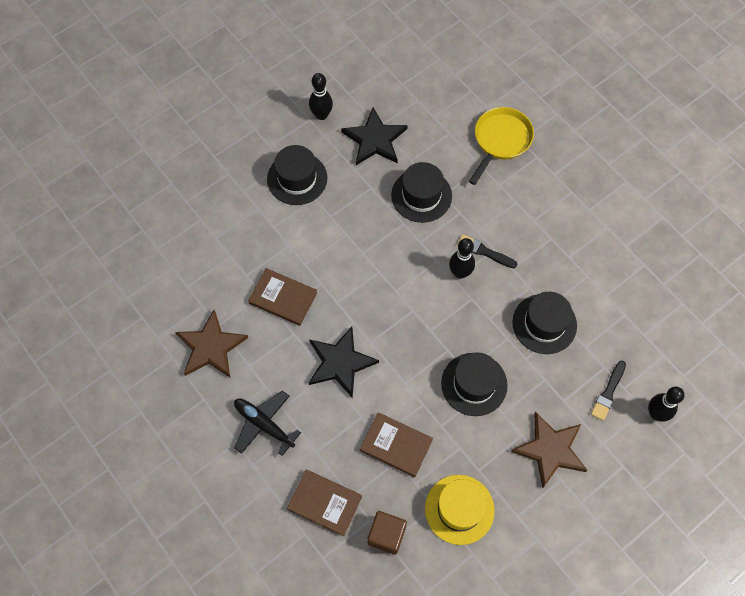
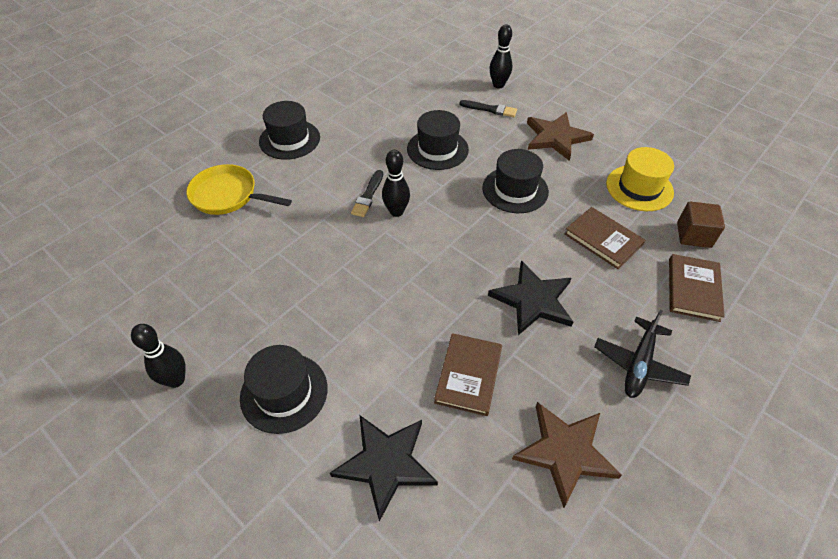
camera: 100 degrees left, 15 degrees down
black star [341,107,408,165] -> black star moved to [330,415,438,522]
brown book [360,412,433,477] -> brown book turned 60 degrees counterclockwise [564,207,645,269]
black hat [391,162,452,223] -> black hat moved to [259,101,320,160]

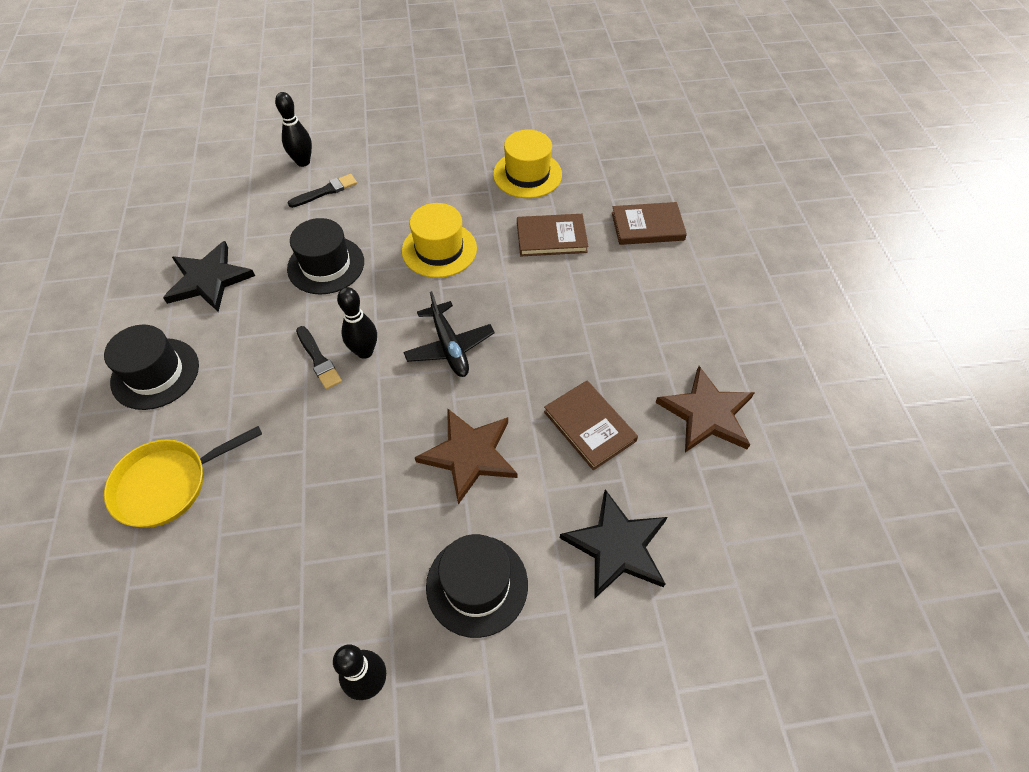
camera: 50 degrees left, 5 degrees up
black hat [482,149,549,213] -> yellow hat [402,203,477,278]
black star [488,260,573,335] -> black star moved to [163,241,255,312]
brown star [527,112,594,161] -> brown star moved to [415,408,517,505]
black plane [594,310,691,398] -> black plane moved to [403,291,495,377]
brown book [669,254,725,322] -> brown book turned 60 degrees counterclockwise [612,202,687,245]
brown cube [677,202,725,248] -> none

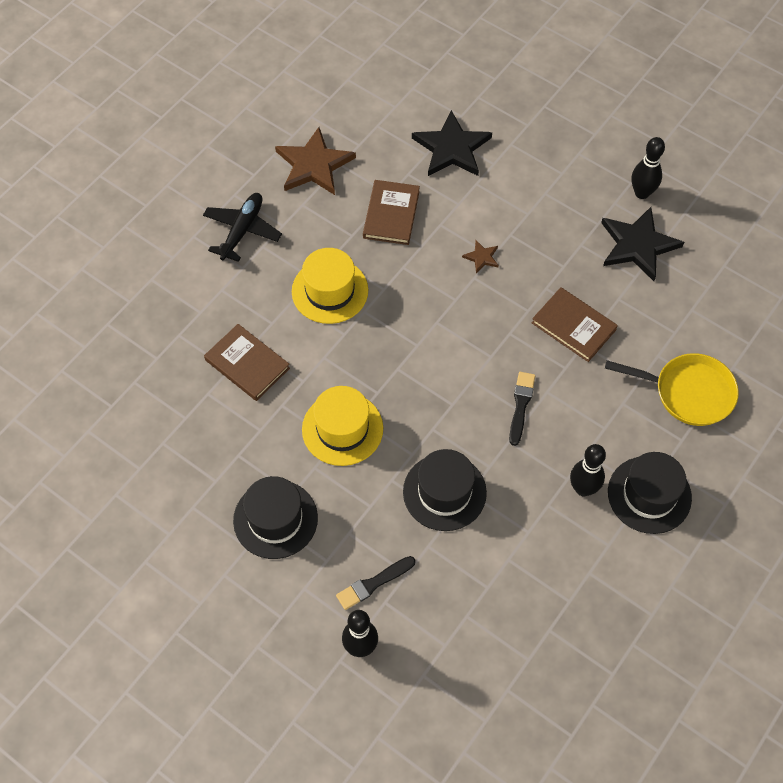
camera: 135 degrees left, 5 degrees up
black star [163,241,255,312] -> black star moved to [601,207,684,281]
black brush [288,174,357,208] -> black brush turned 45 degrees counterclockwise [336,556,416,610]
black bowling pin [337,287,377,359] -> black bowling pin moved to [570,444,606,496]
black plane [403,291,495,377] -> black plane moved to [203,193,282,262]
brown star [415,408,517,505] -> brown star [462,240,499,273], size x0.45
black hat [426,534,528,638] -> black hat moved to [233,476,318,559]
yellow hat [493,130,562,198] -> yellow hat moved to [292,248,368,324]
brown book [612,202,687,245] -> brown book moved to [532,287,618,362]

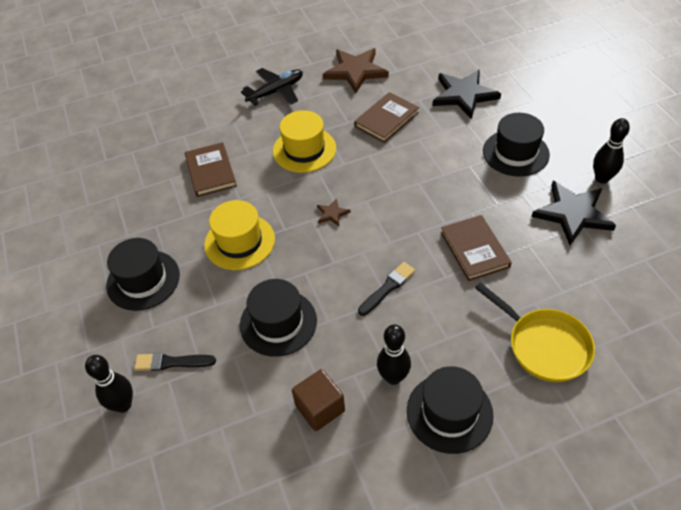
camera: 35 degrees right, 10 degrees down
brown star [462,240,499,273] -> brown star moved to [317,198,350,226]
none -> brown cube [292,369,345,431]
none -> black hat [483,113,550,177]

